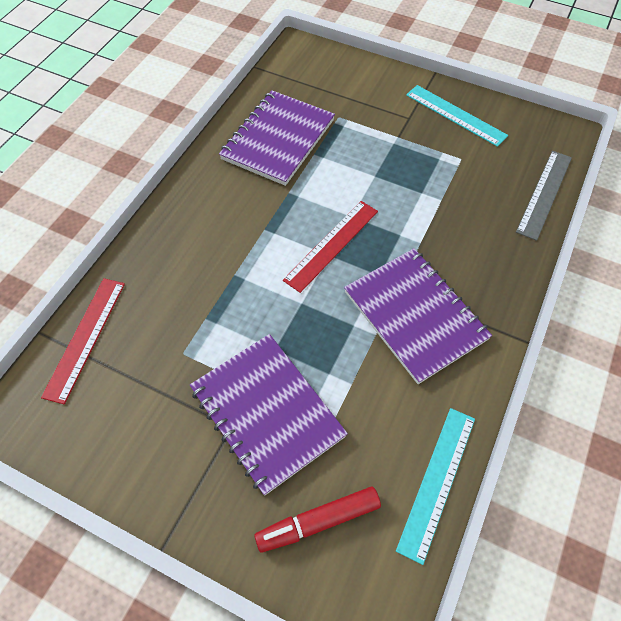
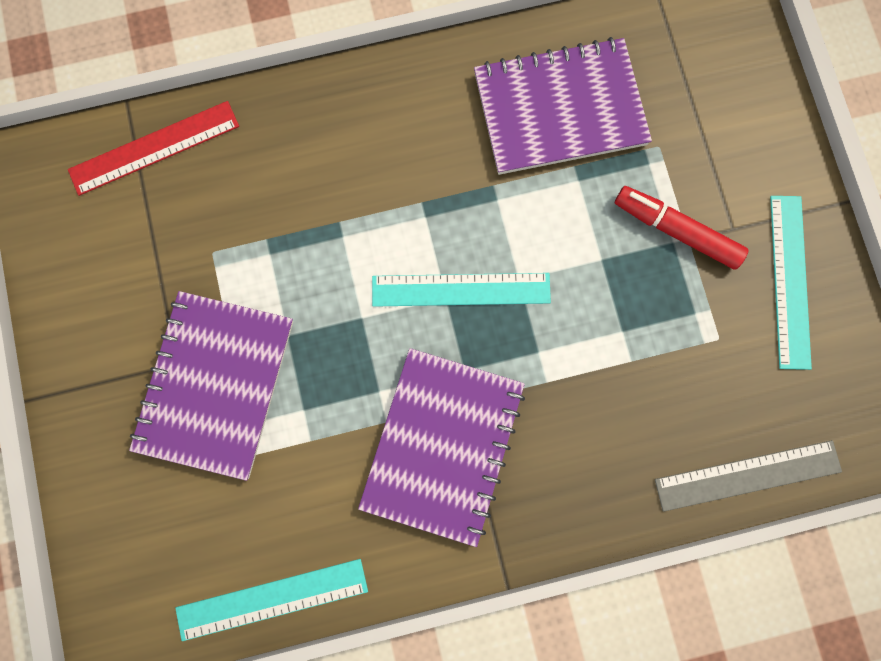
camera: 50 degrees right, 20 degrees up
red marker [254,486,381,553] -> red marker moved to [615,186,749,270]
red ruler [283,201,378,293] -> turquoise ruler [372,273,551,307]

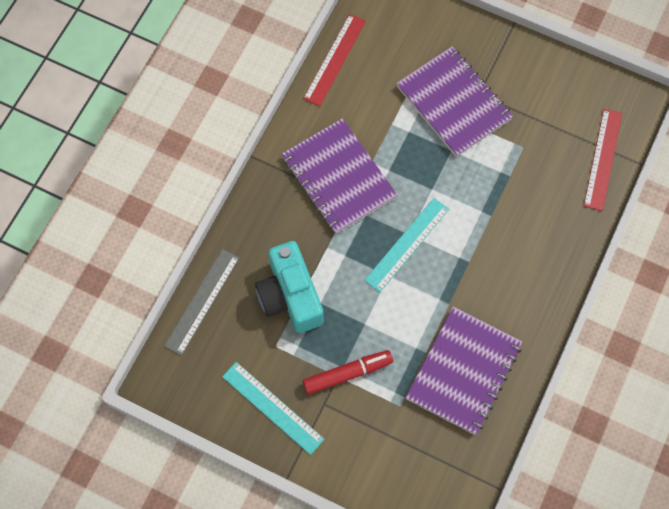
camera: 130 degrees right, 10 degrees down
turquoise ruler [175,559,368,641] -> red ruler [303,14,366,106]
none -> turquoise camera [255,241,324,333]

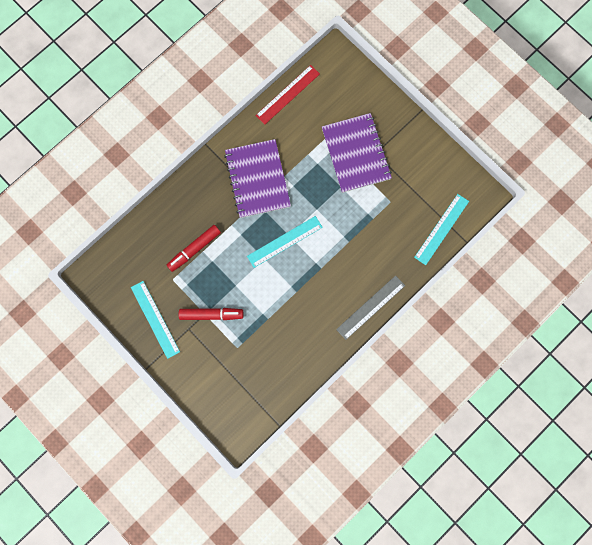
camera: 20 degrees right, 10 degrees up
grey ruler [164,249,240,356] -> grey ruler moved to [336,275,405,340]
turquoise camera [255,241,324,333] -> red marker [167,225,221,272]
purple notebook [406,307,522,435] -> none
red ruler [583,109,623,211] -> turquoise ruler [414,194,469,265]

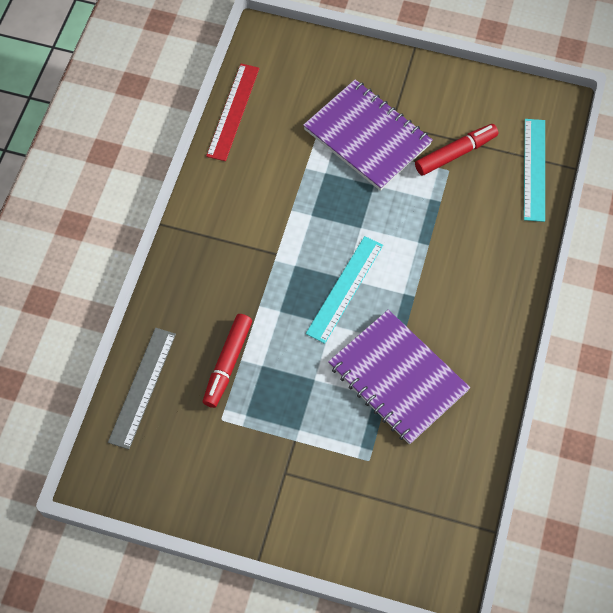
camera: 30 degrees left, 15 degrees down
turquoise ruler [131,281,180,359] -> none
red marker [179,308,243,320] -> red marker moved to [415,124,498,175]
purple notebook [224,139,291,218] -> purple notebook moved to [328,310,470,445]
grey ruler [336,275,405,340] -> grey ruler moved to [108,328,176,449]

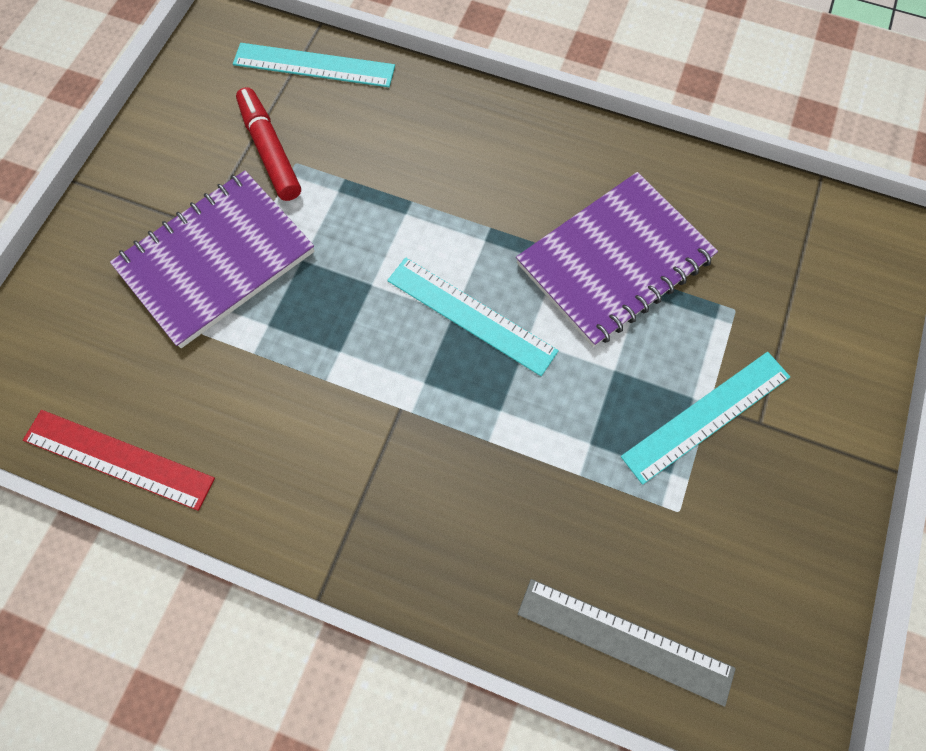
camera: 85 degrees left, 5 degrees up
red marker [203,314,252,408] -> none
none -> turquoise ruler [621,352,790,485]

